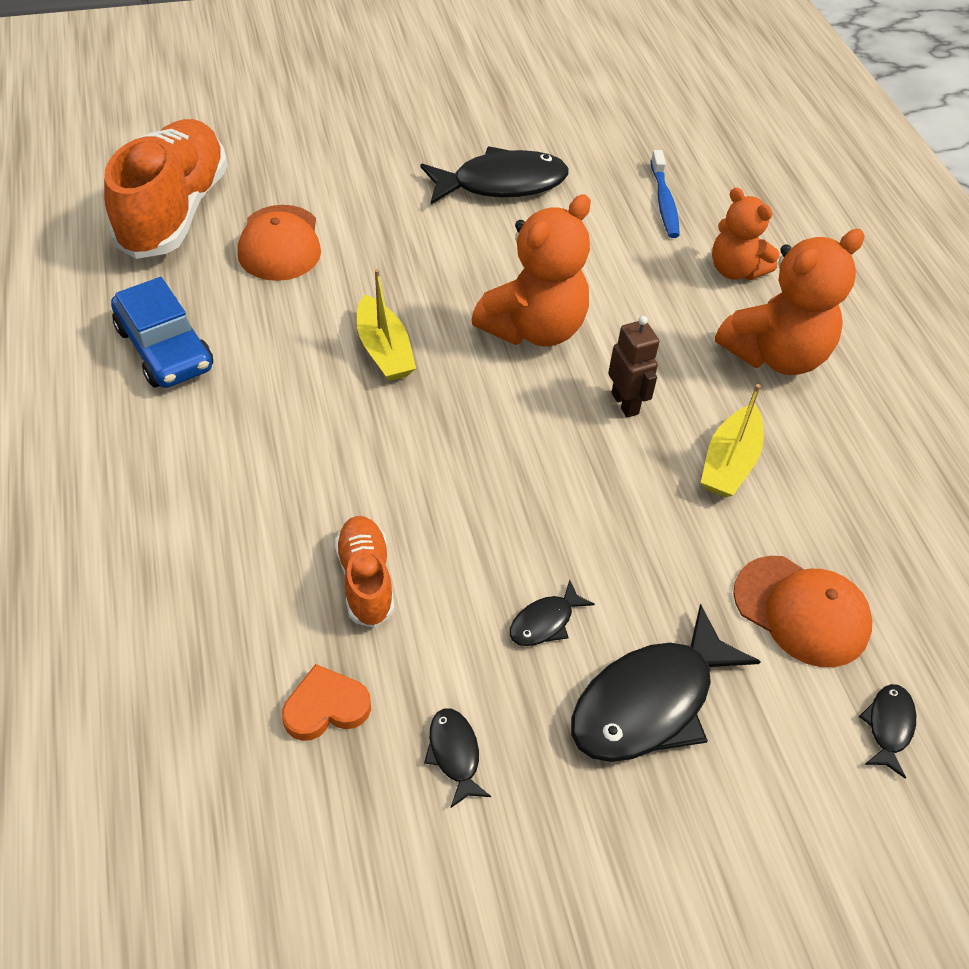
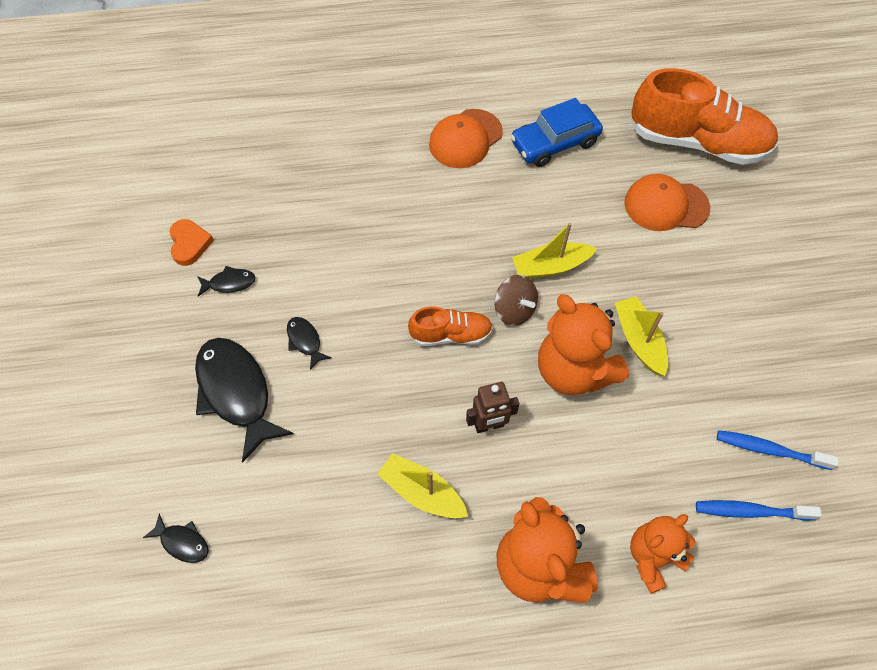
camera: 100 degrees right, 10 degrees up
orange heart [282,664,371,741] -> orange heart moved to [170,219,214,266]
orange shoe [335,516,394,628] -> orange shoe moved to [408,307,493,346]
black fish [421,146,569,204] -> none
orange cap [733,556,872,667] -> orange cap moved to [429,109,503,168]
none -> brown spinning top [494,275,538,326]
none -> yellow boat [615,296,668,376]
none -> blue toothbrush [717,430,839,470]

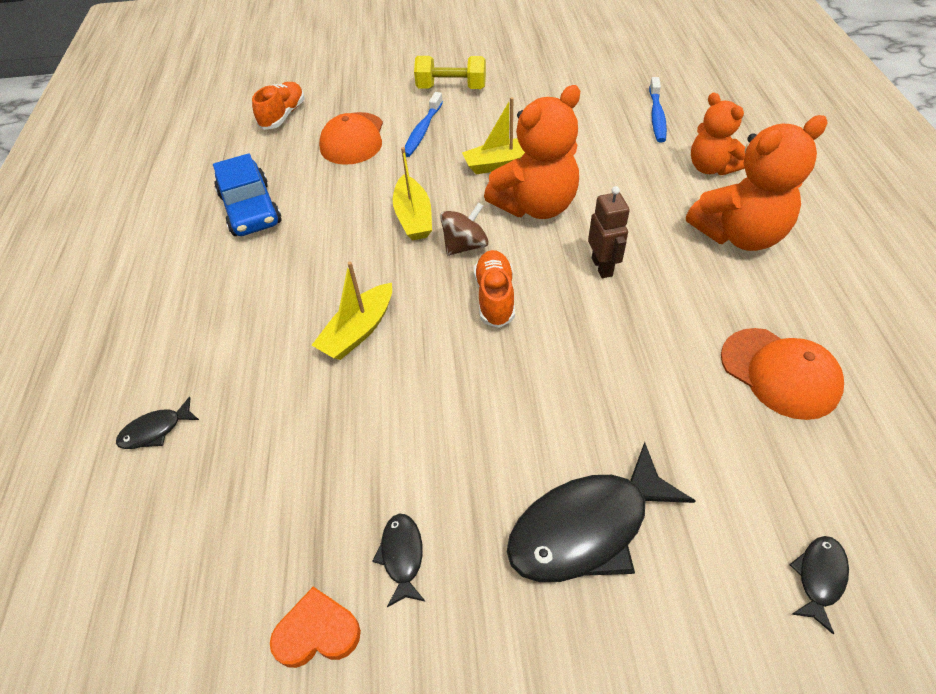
camera: 85 degrees left, 10 degrees down
black fish [287,317,332,370] -> black fish moved to [116,397,199,449]
yellow boat [377,453,468,518] -> yellow boat moved to [312,261,392,360]
orange cap [429,109,503,168] -> orange cap moved to [721,328,844,420]
orange shoe [630,68,778,165] -> orange shoe [252,82,304,130], size x0.51
blue toothbrush [717,430,839,470] -> blue toothbrush moved to [405,92,443,157]
none -> yellow dumbbell [414,56,486,89]

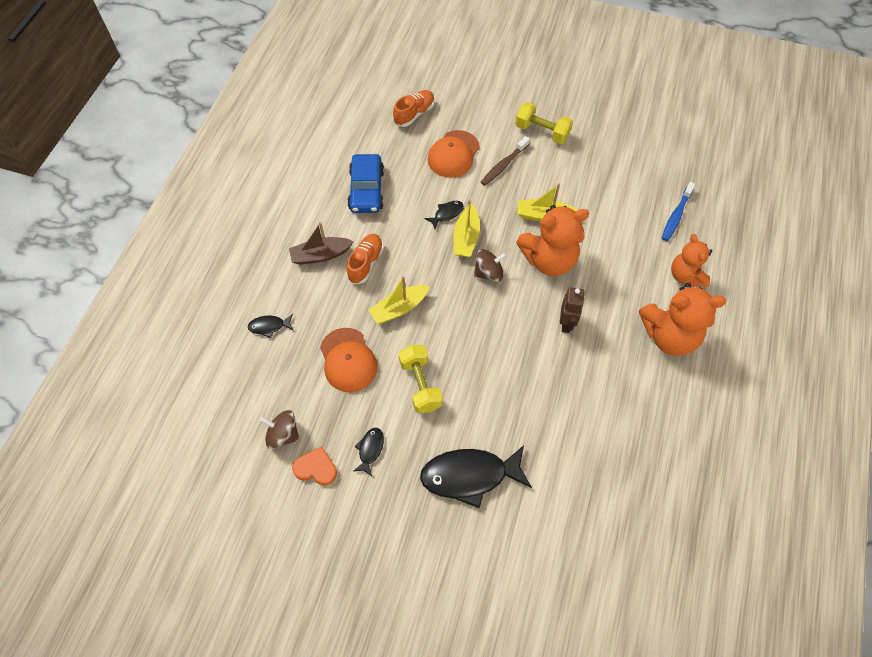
camera: 20 degrees right, 10 degrees up
blue toothbrush [405,92,443,157] -> brown toothbrush [481,136,530,186]
orange shoe [474,250,515,328] -> orange shoe moved to [346,234,384,284]
orange cap [721,328,844,420] -> orange cap moved to [320,328,378,392]
black fish [789,536,849,635] -> black fish moved to [425,201,464,229]
none -> brown spinning top [260,410,299,449]
none -> brown boat [289,222,354,265]
none -> yellow dumbbell [399,345,443,413]

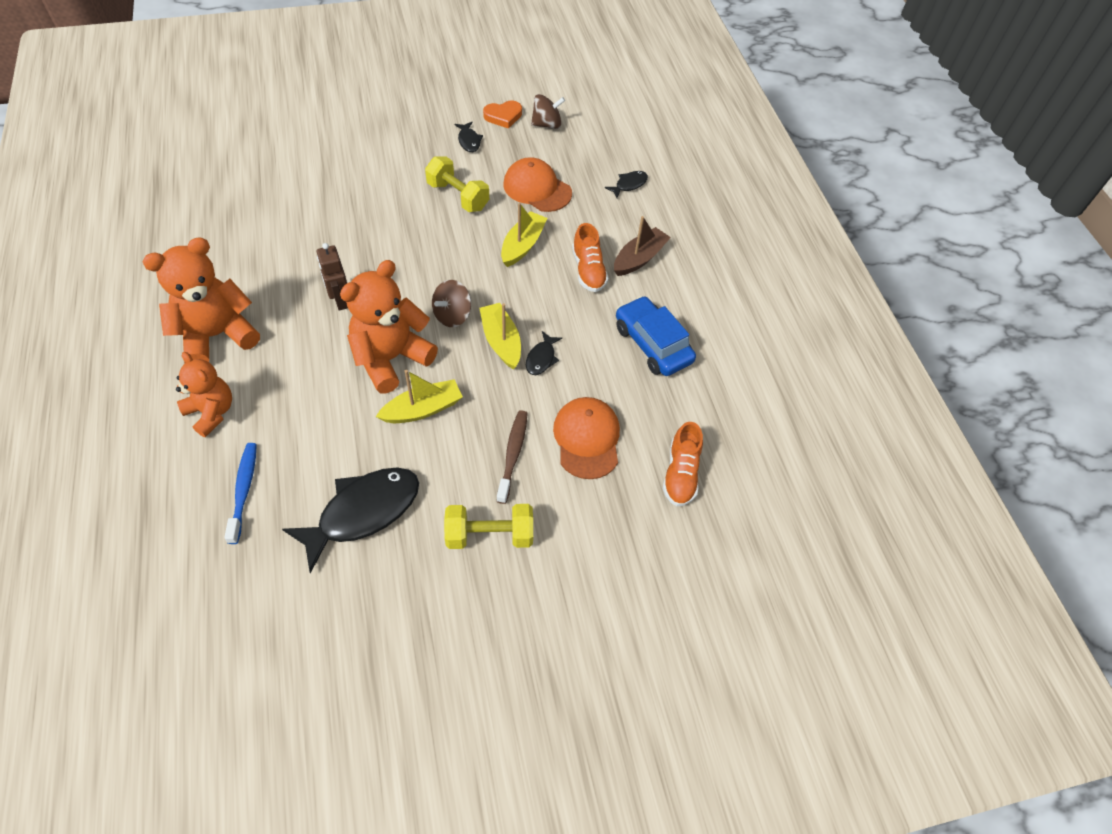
camera: 145 degrees right, 5 degrees down
black fish [420,445,532,508] -> black fish moved to [282,468,419,573]

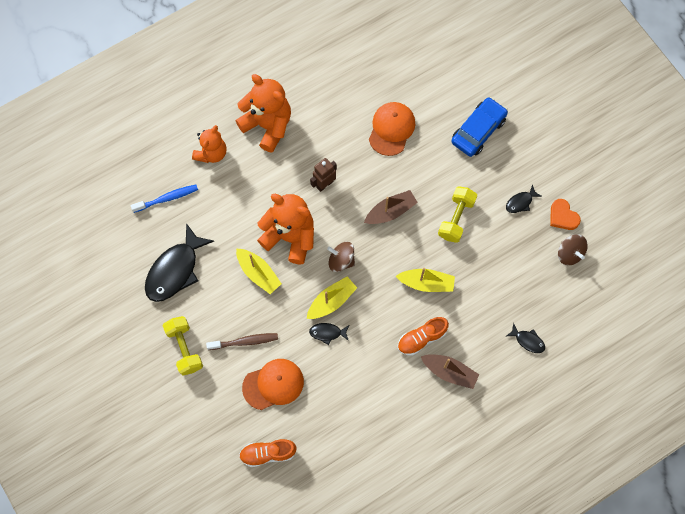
camera: 75 degrees right, 15 degrees up
black fish [282,468,419,573] -> black fish turned 90 degrees clockwise [145,223,214,302]
orange cap [503,157,572,212] -> orange cap moved to [369,102,415,156]
blue car [616,296,696,376] -> blue car moved to [451,97,508,157]
none -> brown boat [364,190,418,224]

